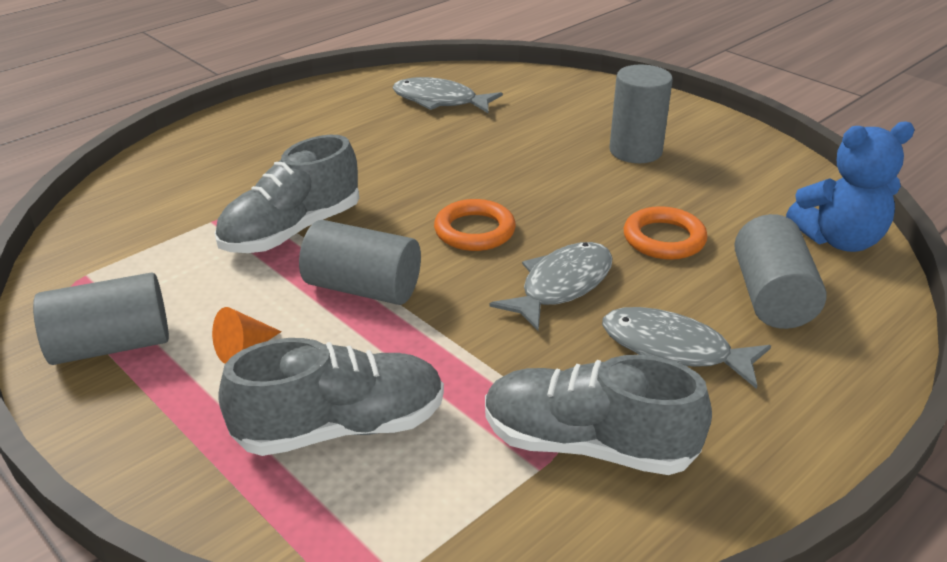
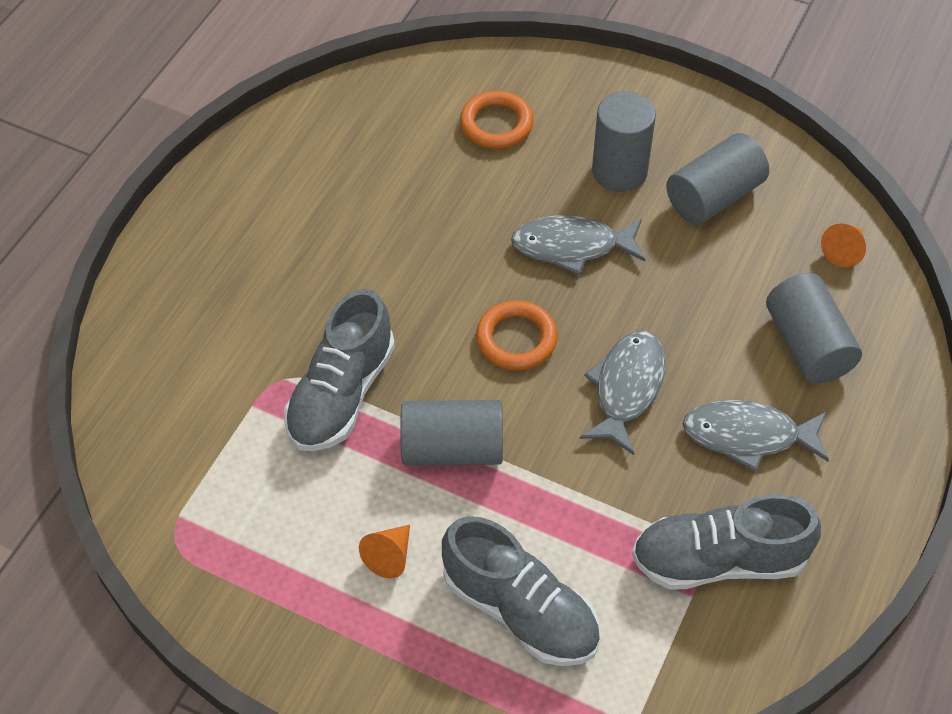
camera: 20 degrees left, 20 degrees up
grey cylinder [33,272,169,365] -> grey cylinder moved to [666,133,769,225]
grey shoe [218,338,444,456] -> grey shoe turned 75 degrees clockwise [442,516,600,666]
grey fish [393,77,503,114] -> grey fish moved to [511,215,645,275]
orange ring [624,206,708,260] -> orange ring moved to [460,91,534,149]
blue teddy bear [786,121,915,252] -> orange cone [821,224,866,267]

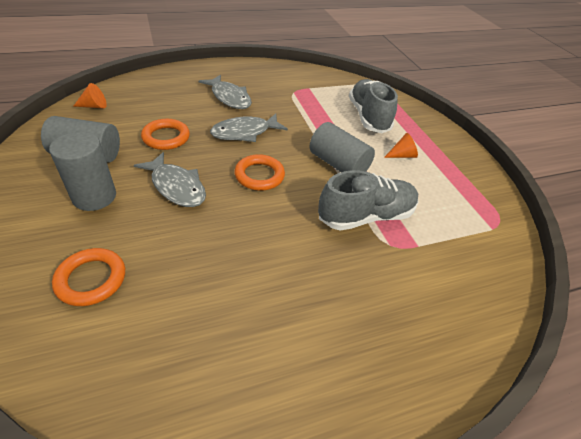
camera: 140 degrees left, 10 degrees down
grey shoe [632,494,821,590] -> none
grey cylinder [766,273,862,384] -> none
none -> orange ring [141,119,190,150]

